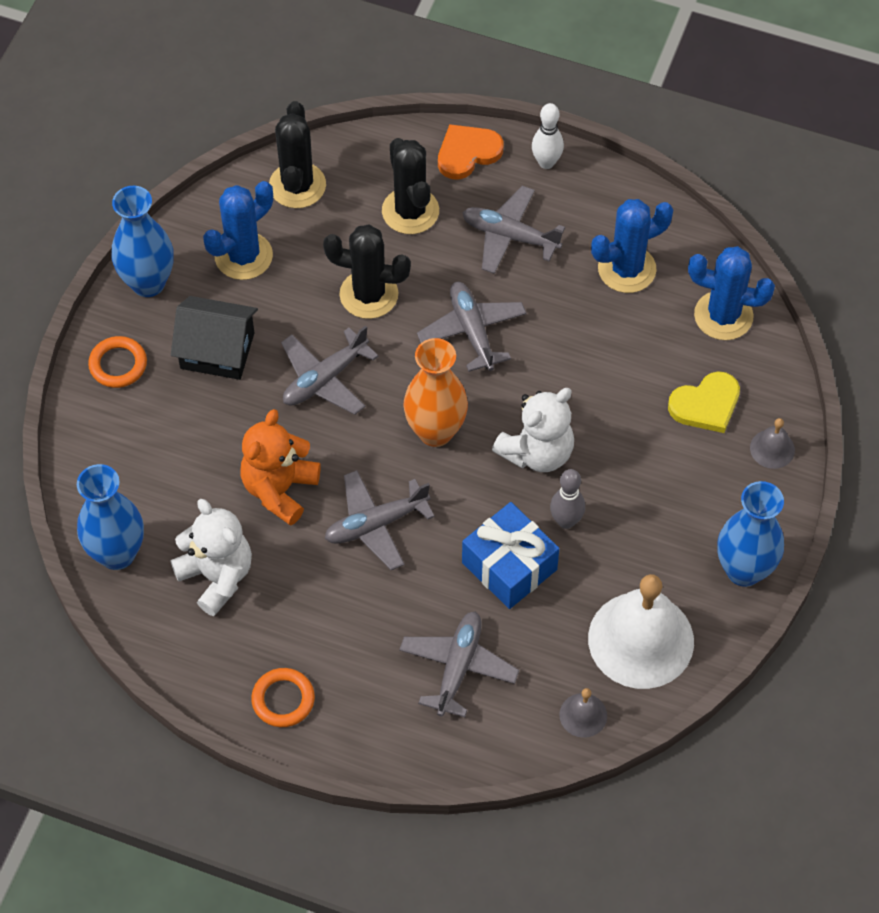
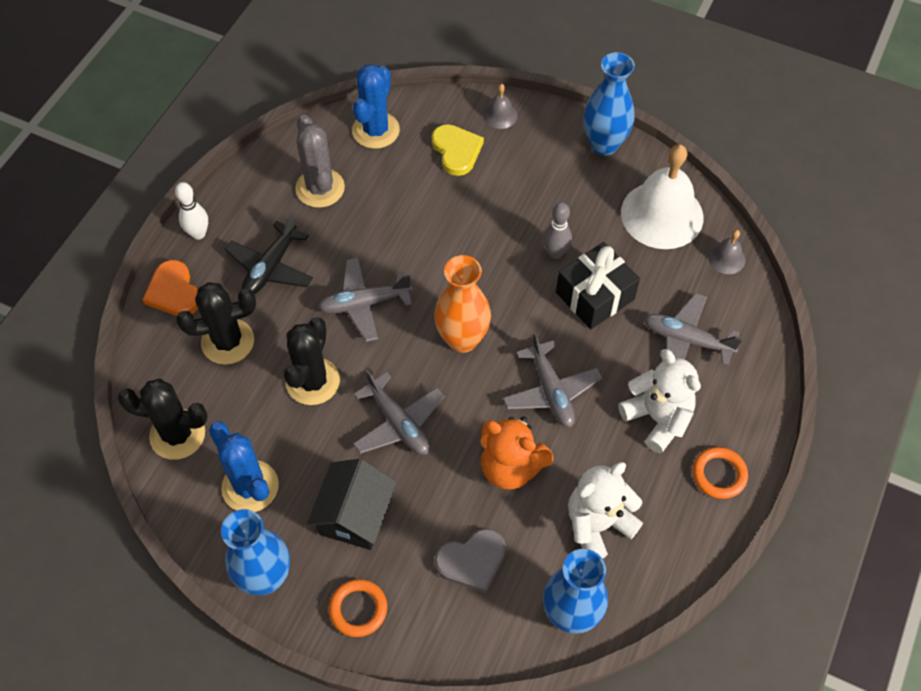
camera: 85 degrees left, 0 degrees up
grey plane [462,186,565,274] -> black plane [225,213,313,294]
blue gift [462,502,559,609] -> black gift [556,242,640,329]
white teddy bear [492,388,574,472] -> white teddy bear moved to [618,349,701,453]
blue cactus [591,199,673,293] -> grey cactus [295,115,345,208]
none -> grey heart [435,528,506,593]

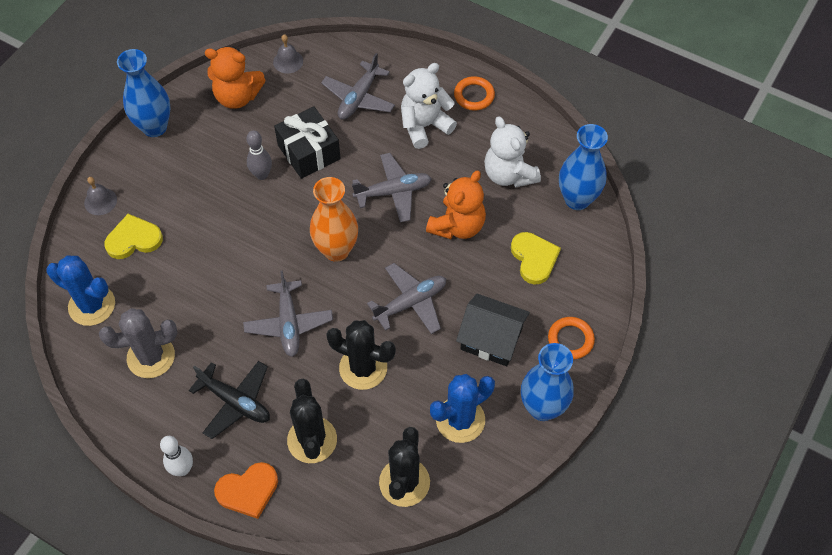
camera: 85 degrees left, 0 degrees up
grey heart [435,528,506,593] -> yellow heart [511,232,561,285]
white bell [621,144,703,249] -> orange teddy bear [205,46,265,109]

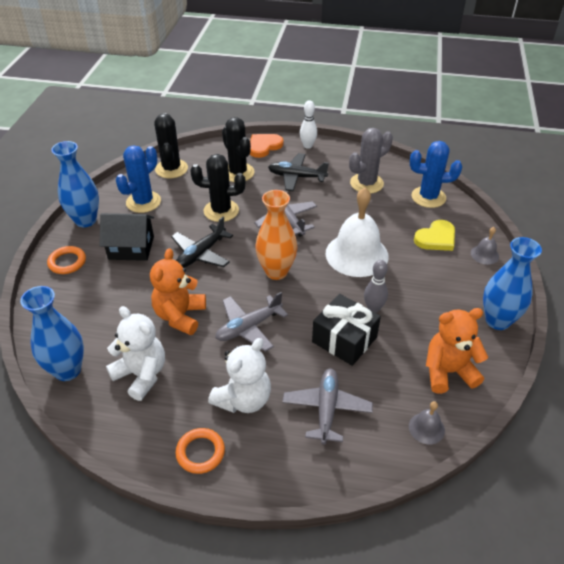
camera: 160 degrees right, 15 degrees down
grey plane [367,263,446,334] -> black plane [171,217,233,268]
yellow heart [511,232,561,285] -> none
none -> white bell [326,187,389,277]

